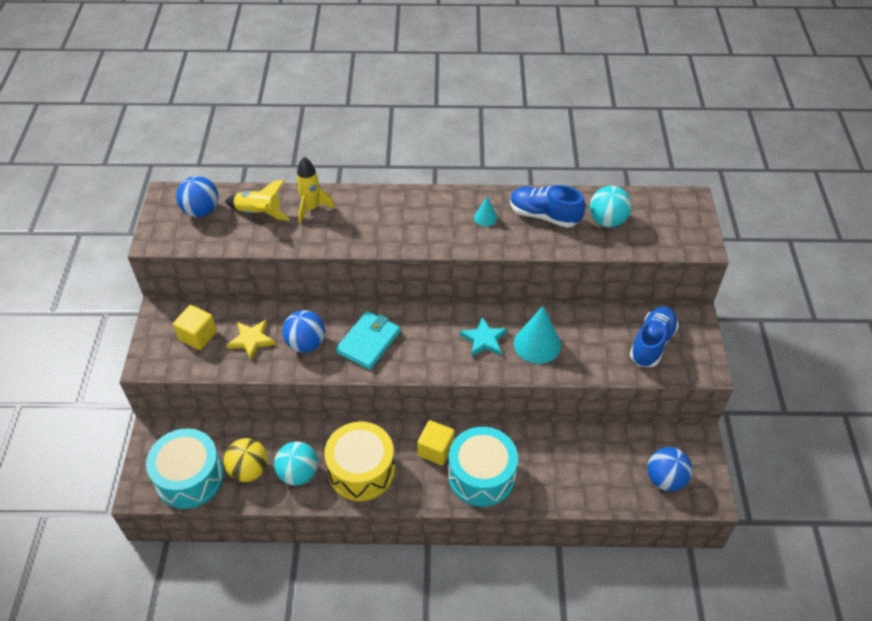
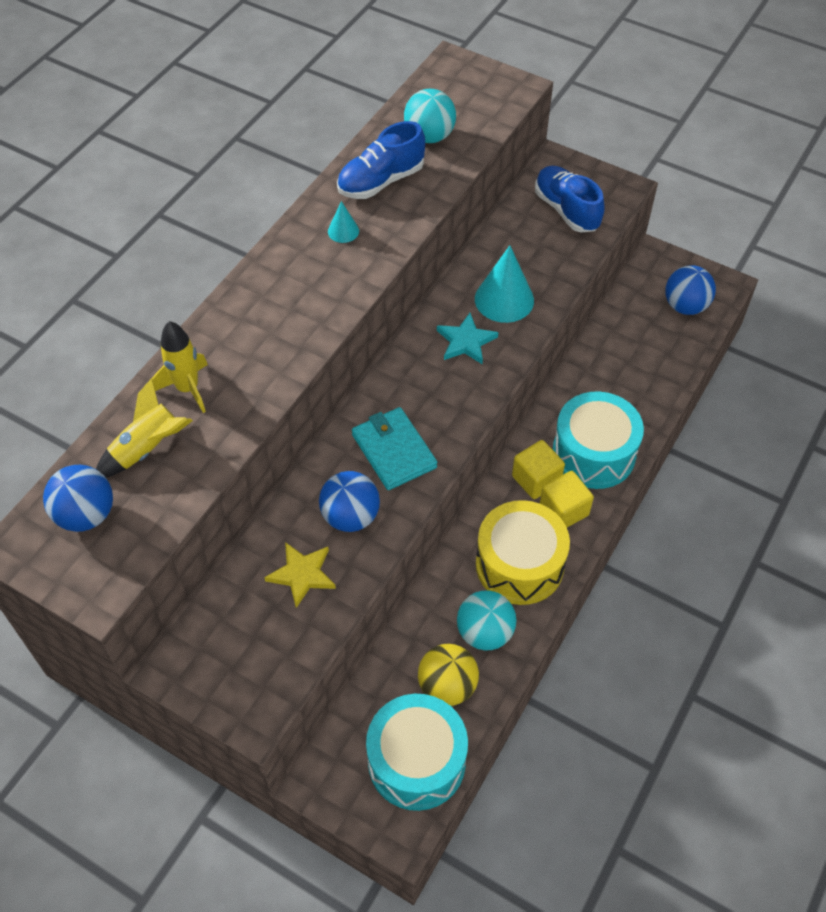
camera: 60 degrees left, 5 degrees up
yellow cube [173,305,217,350] -> yellow cube moved to [539,471,594,527]

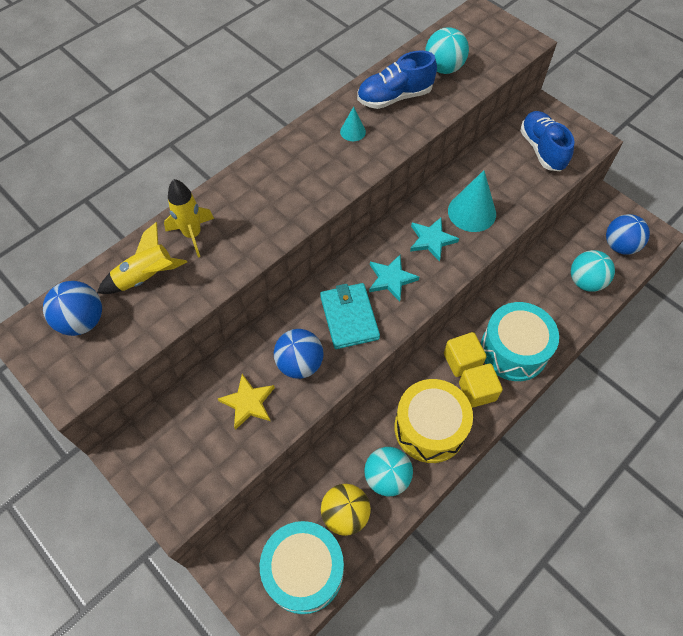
camera: 15 degrees right, 5 degrees up
none -> turquoise star [369,255,419,302]
none -> turquoise ball [571,250,615,292]

